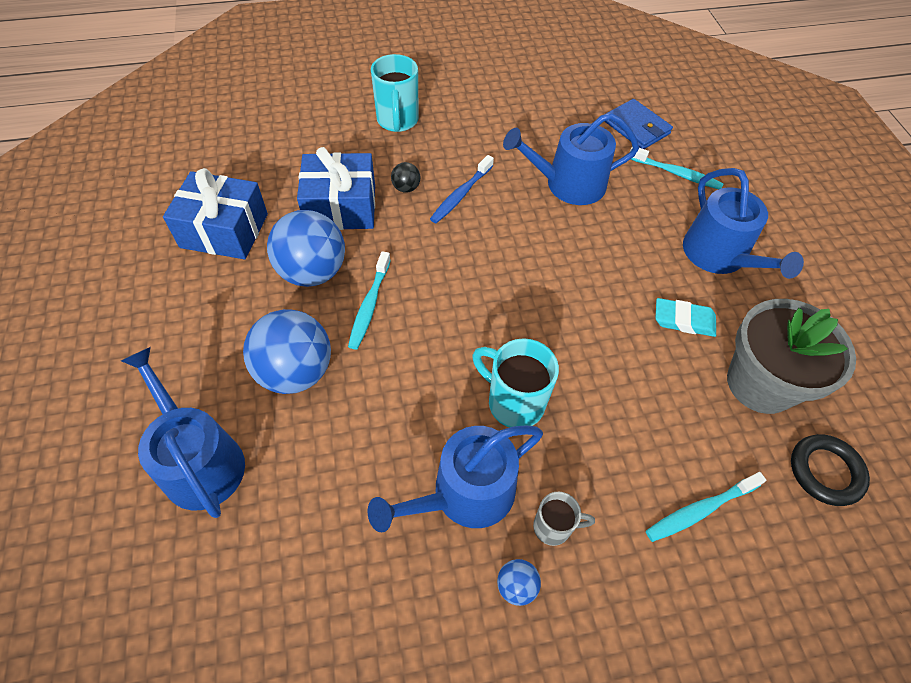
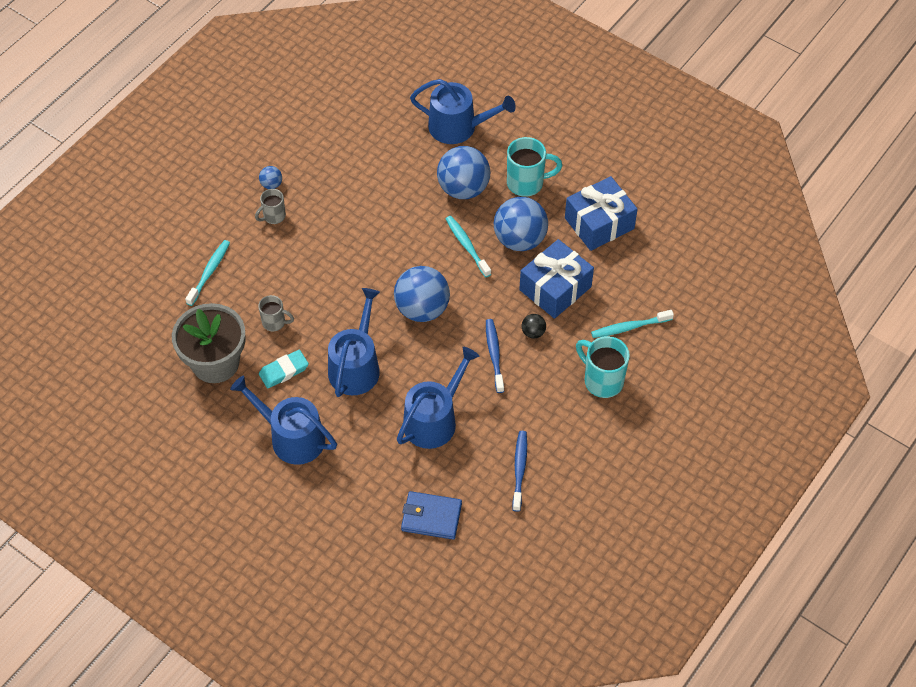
camera: 140 degrees right, 0 degrees up
blue watering can [367,425,543,532] -> blue watering can moved to [328,288,380,397]
turquoise mug [472,338,559,427] -> turquoise mug moved to [507,137,562,197]
turquoise toothbrush [630,147,724,189] -> turquoise toothbrush moved to [591,310,674,338]
black ring [791,434,870,506] -> none
none -> grey mug [258,295,294,331]
none -> blue ball [394,266,450,322]
none -> blue toothbrush [512,431,527,512]

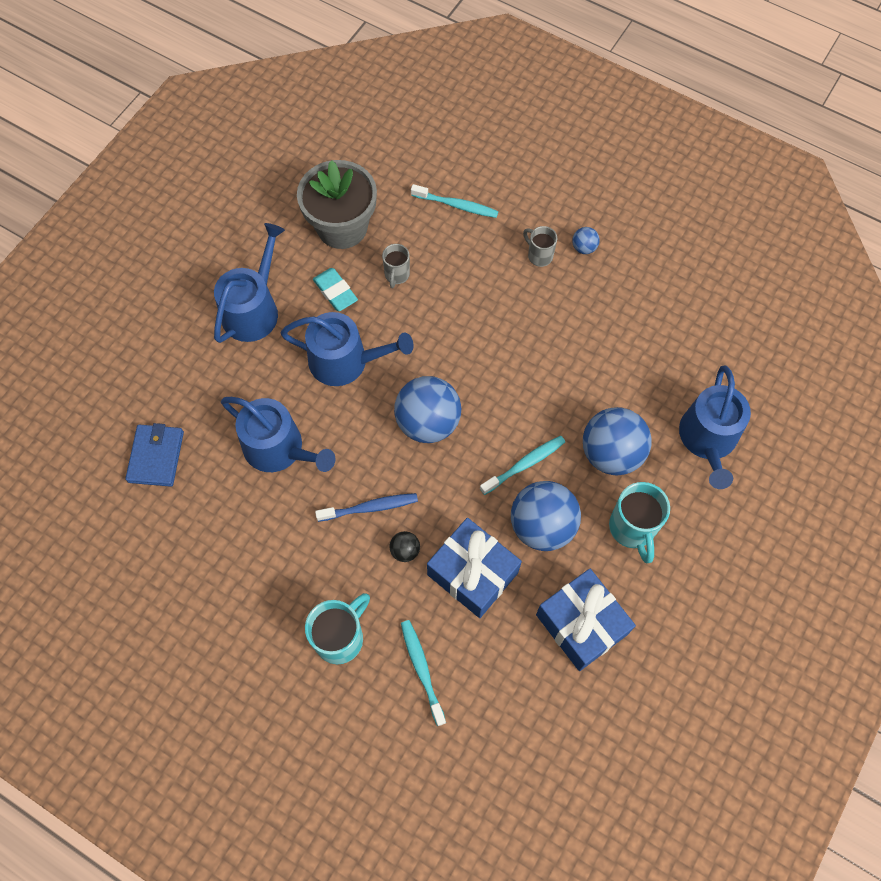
camera: 85 degrees right, 10 degrees up
blue toothbrush [512,431,527,512] -> none

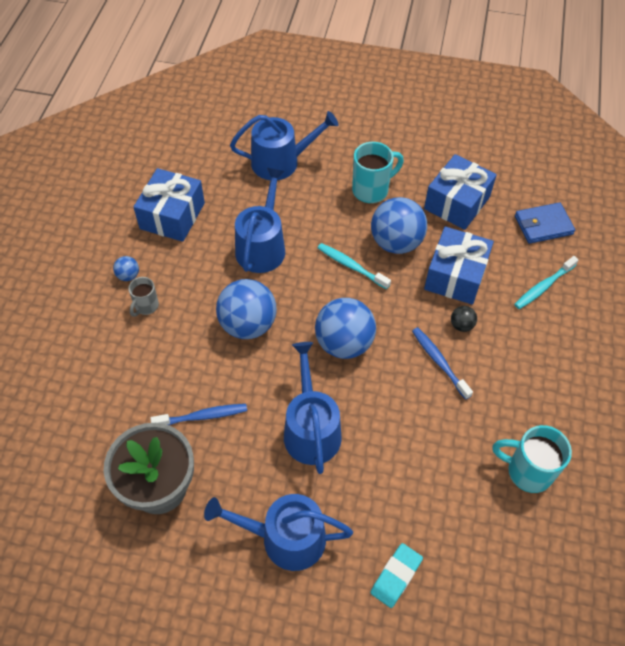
camera: 110 degrees left, 10 degrees down
blue wallet [125,423,184,487] -> blue wallet moved to [515,202,575,244]
blue watering can [221,397,335,472] -> blue watering can moved to [235,168,285,273]
turquoise mug [305,593,370,664] -> turquoise mug moved to [493,425,572,493]
turquoise eraser [313,268,358,311] -> turquoise eraser moved to [370,543,423,608]
grey mug [382,244,410,288] -> blue toothbrush [150,404,247,425]
turquoise toothbrush [411,184,499,218] -> none
blue ball [583,407,652,475] -> blue ball moved to [216,279,277,339]
none -> blue gift [134,168,205,242]

